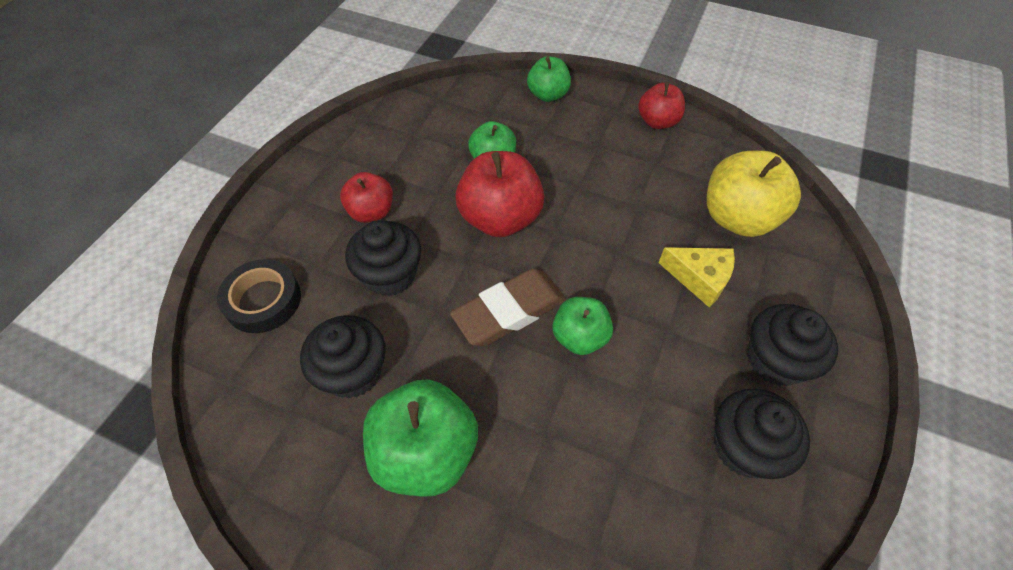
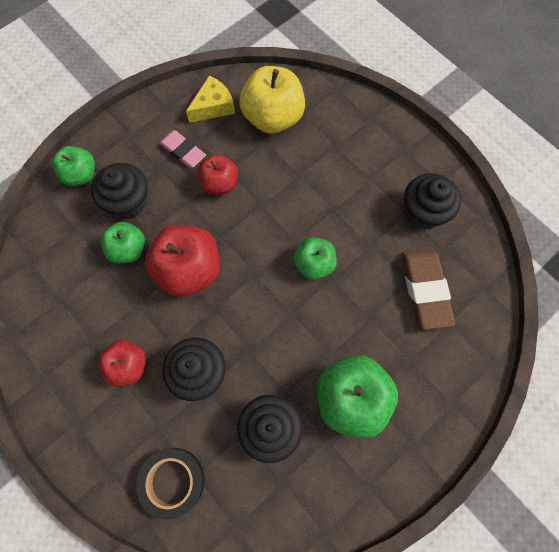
camera: 65 degrees left, 15 degrees up
brown eraser [450,268,566,346] -> brown eraser moved to [401,248,455,330]
red apple [638,82,685,129] -> red apple moved to [197,155,238,195]
yellow cheese [659,247,735,308] -> yellow cheese moved to [186,75,235,123]
black cupcake [748,304,838,386] -> black cupcake moved to [91,163,148,219]
none -> pink eraser [159,130,206,168]

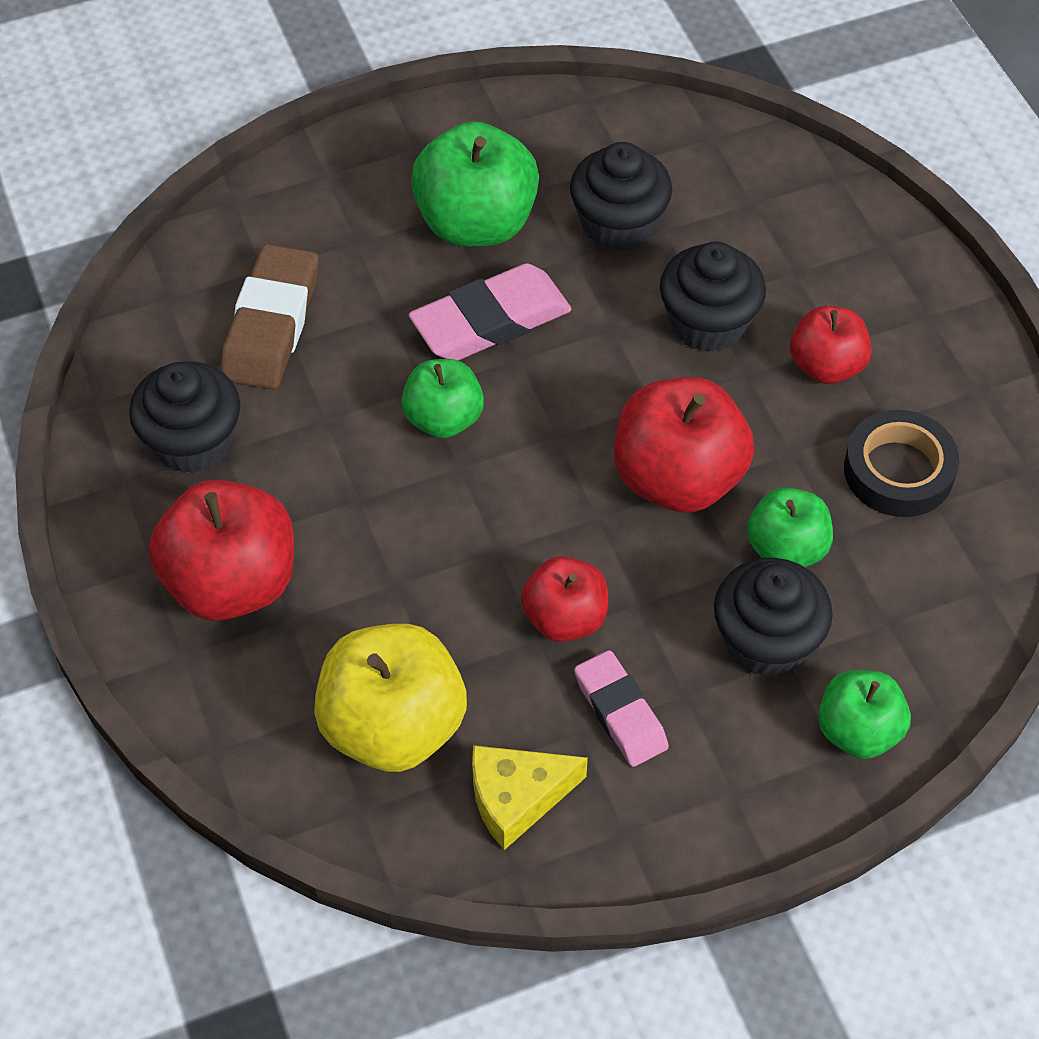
camera: 160 degrees left, 15 degrees down
black tape [136,448,205,520] -> black tape moved to [844,410,959,517]
none -> red apple [149,479,294,621]
none -> pink eraser [409,263,572,360]

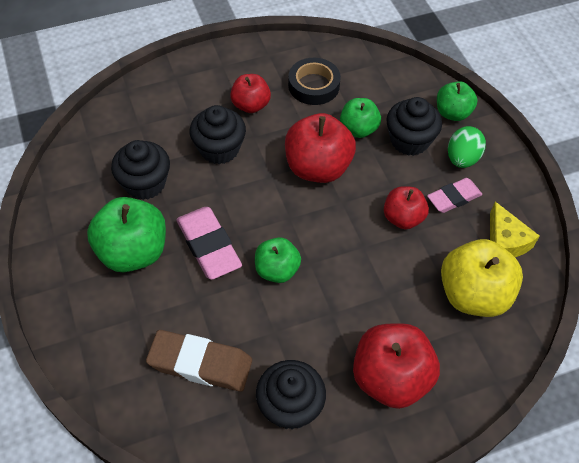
camera: 90 degrees left, 0 degrees up
none -> green egg [448,126,486,168]

